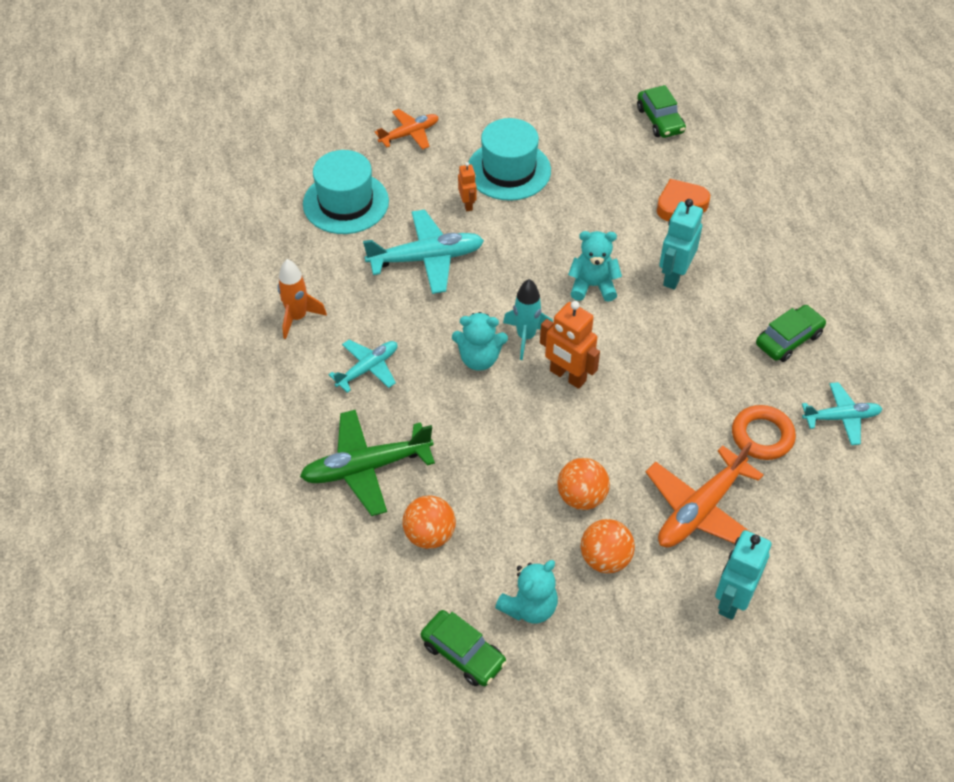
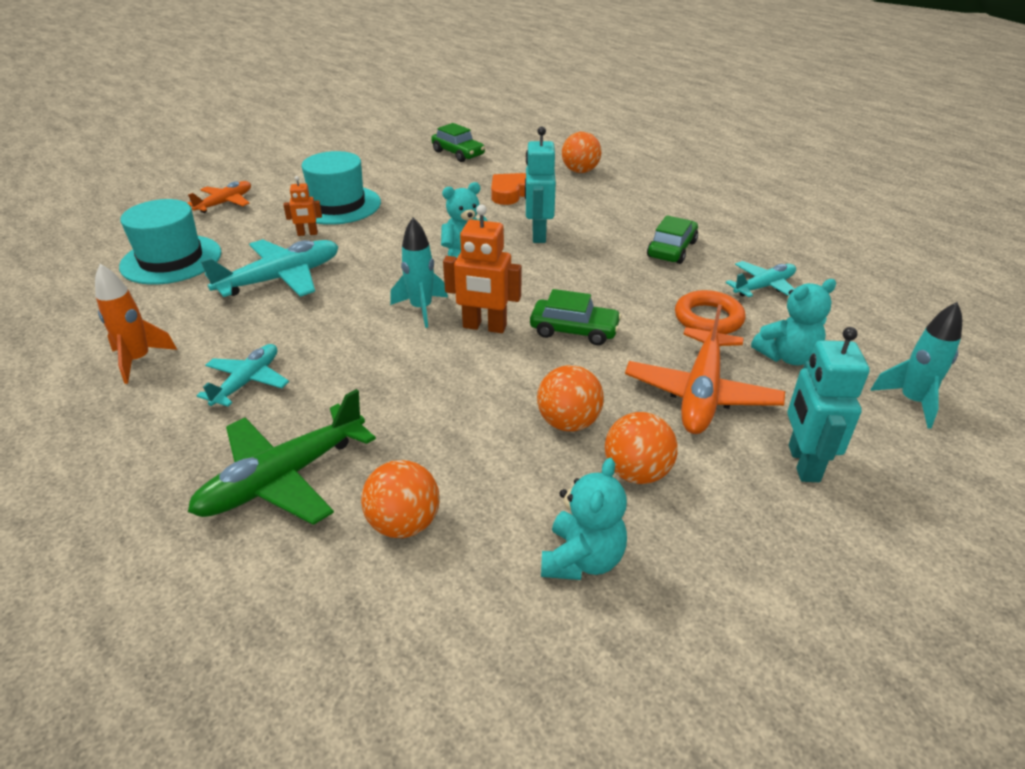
camera: 25 degrees left, 15 degrees down
green car [421,610,507,686] -> green car moved to [530,289,622,345]
turquoise teddy bear [452,312,508,371] -> turquoise teddy bear moved to [751,279,836,365]
orange robot [458,162,477,211] -> orange robot turned 120 degrees clockwise [283,176,322,236]
none -> orange ball [562,132,601,173]
none -> turquoise rocket [870,302,962,429]

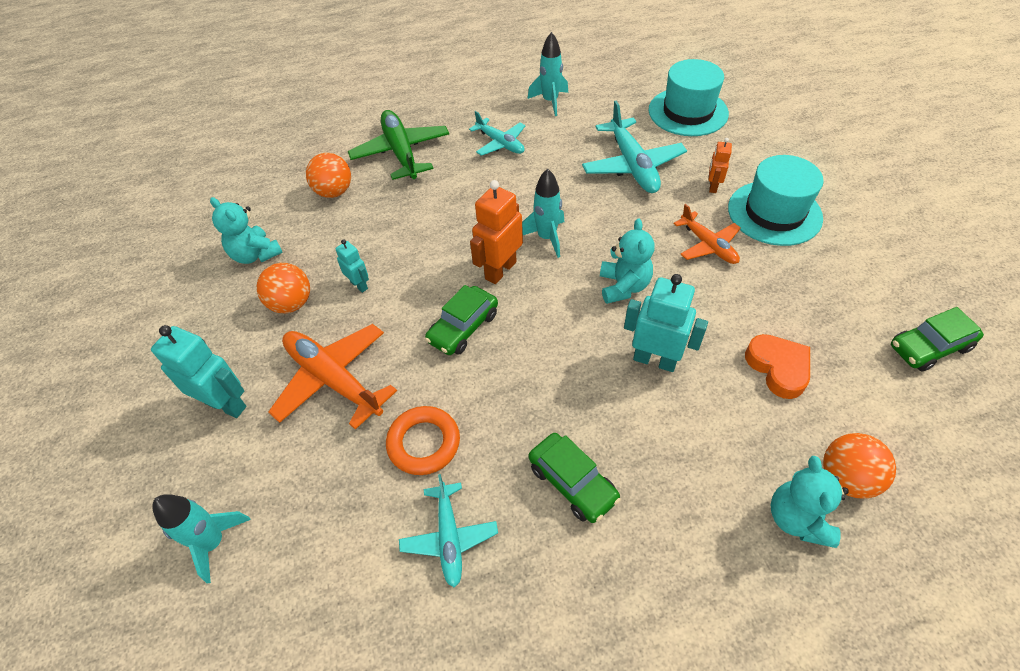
camera: 115 degrees right, 15 degrees up
orange rocket [95,264,177,384] -> turquoise rocket [528,32,568,116]
orange plane [188,181,251,213] -> orange plane moved to [673,204,741,264]
orange ball [537,365,604,432] -> turquoise robot [336,239,369,293]
turquoise teddy bear [751,279,836,365] -> turquoise teddy bear moved to [771,456,849,548]

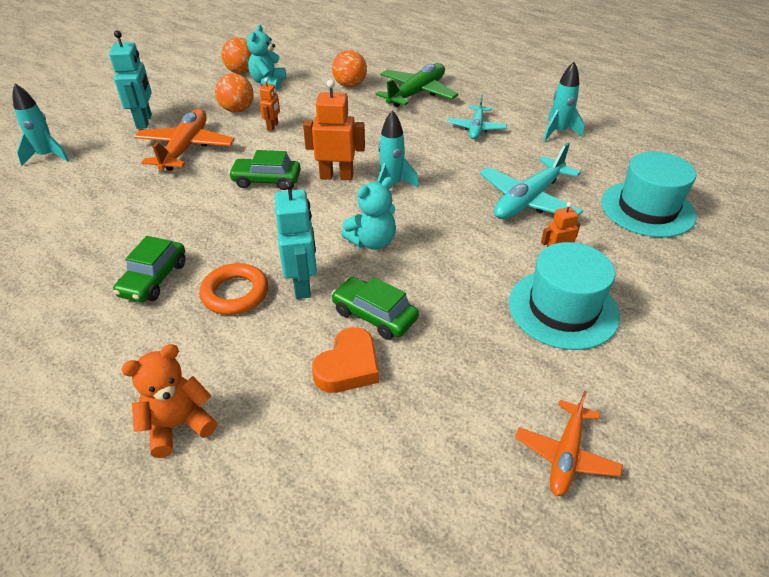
camera: 55 degrees right, 10 degrees down
turquoise robot [336,239,369,293] -> orange robot [260,78,280,131]
orange ring [386,406,460,475] -> orange ring moved to [199,263,268,315]
turquoise plane [399,474,498,588] -> none
orange plane [673,204,741,264] -> orange plane moved to [515,391,623,496]
turquoise teddy bear [771,456,849,548] -> orange teddy bear [121,344,217,458]
orange ball [823,433,896,498] -> orange ball moved to [222,38,252,74]
green car [891,307,984,371] -> green car moved to [331,277,419,340]

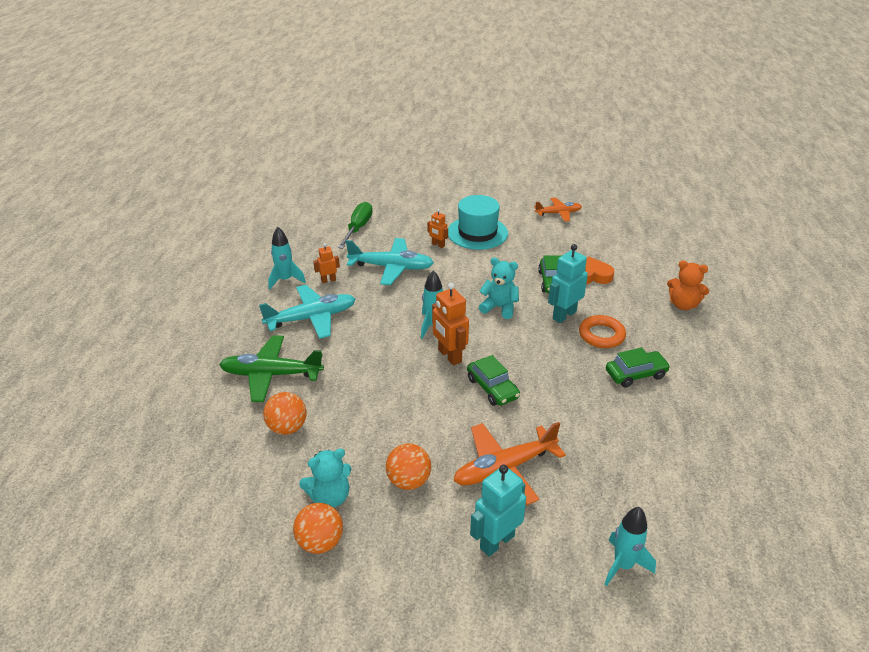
camera: 125 degrees left, 5 degrees down
orange robot [260,78,280,131] -> orange robot moved to [313,243,340,283]
turquoise plane [447,94,507,139] -> turquoise plane [259,285,356,339], size x1.62
turquoise hat [601,152,696,237] -> green screwdriver [338,202,373,249]

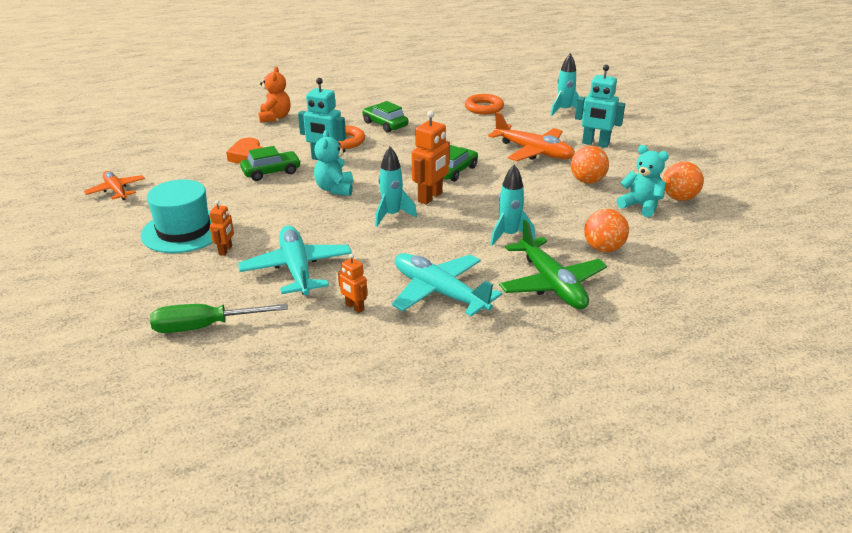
camera: 115 degrees left, 5 degrees down
turquoise rocket [268,226,306,290] -> turquoise rocket moved to [490,164,535,246]
none -> orange ring [465,94,504,114]

